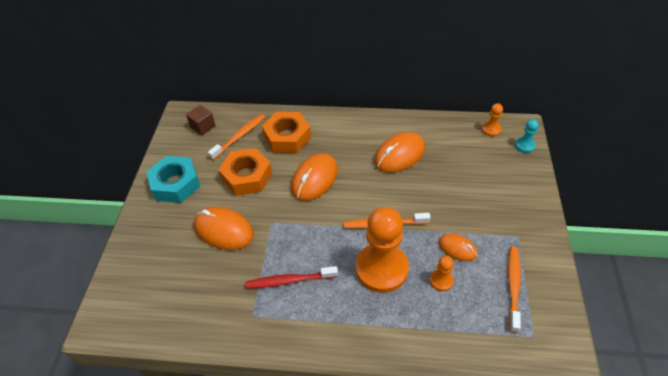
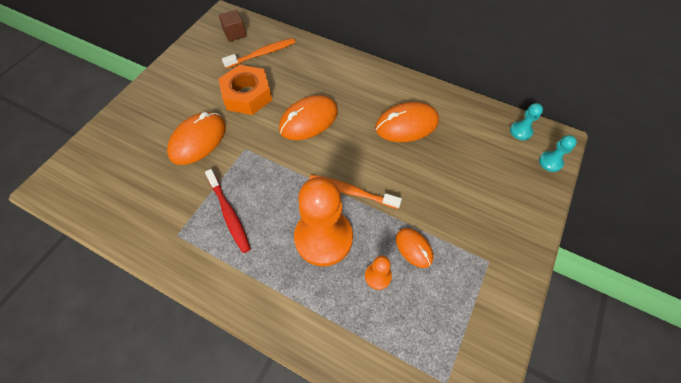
camera: 20 degrees right, 10 degrees up
turquoise nut [146,156,200,203] -> none
orange mouse [194,207,254,250] -> orange mouse turned 75 degrees clockwise [167,112,226,165]
red toothbrush [246,266,338,289] -> red toothbrush turned 135 degrees counterclockwise [205,169,251,253]
orange nut [262,112,311,153] -> none
orange pawn [482,103,503,137] -> turquoise pawn [510,103,543,140]
orange toothbrush [508,246,521,333] -> none

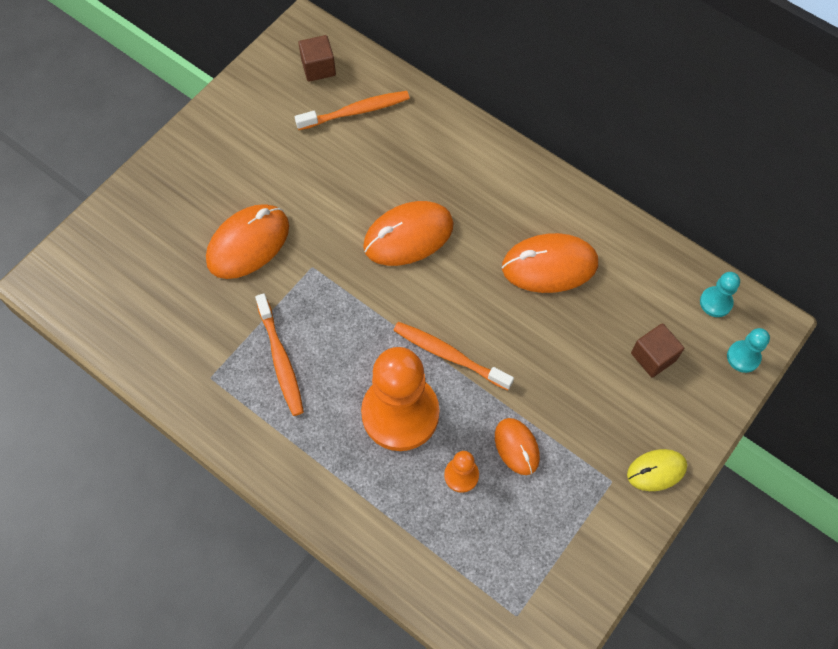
camera: 10 degrees right, 5 degrees up
red toothbrush [205,169,251,253] -> orange toothbrush [255,293,304,416]
orange nut [219,65,272,115] -> none
none -> yellow mouse [627,449,687,491]
none -> brown cube [631,323,684,378]

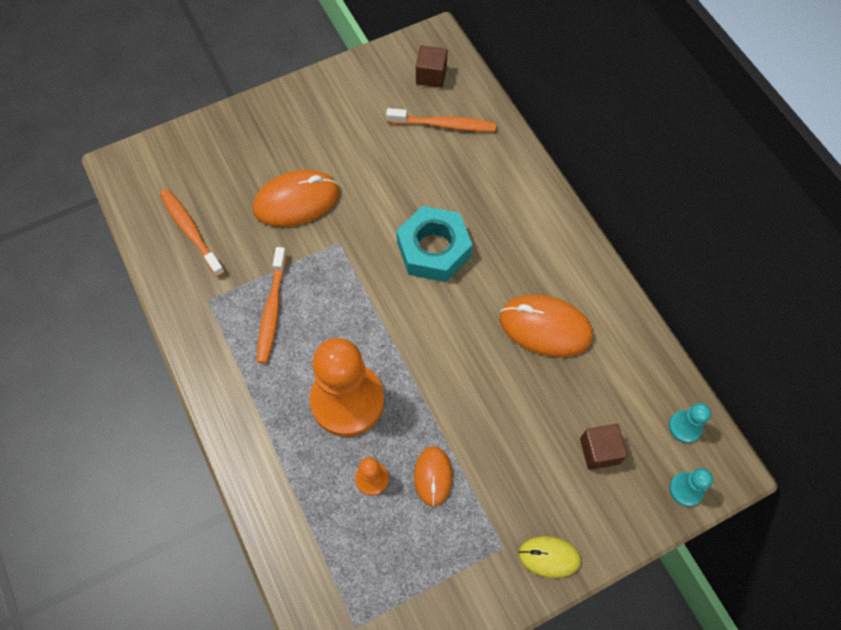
camera: 25 degrees right, 0 degrees up
orange mouse [363,201,454,266] -> turquoise nut [397,206,472,282]
orange toothbrush [393,322,514,390] -> orange toothbrush moved to [160,189,225,277]

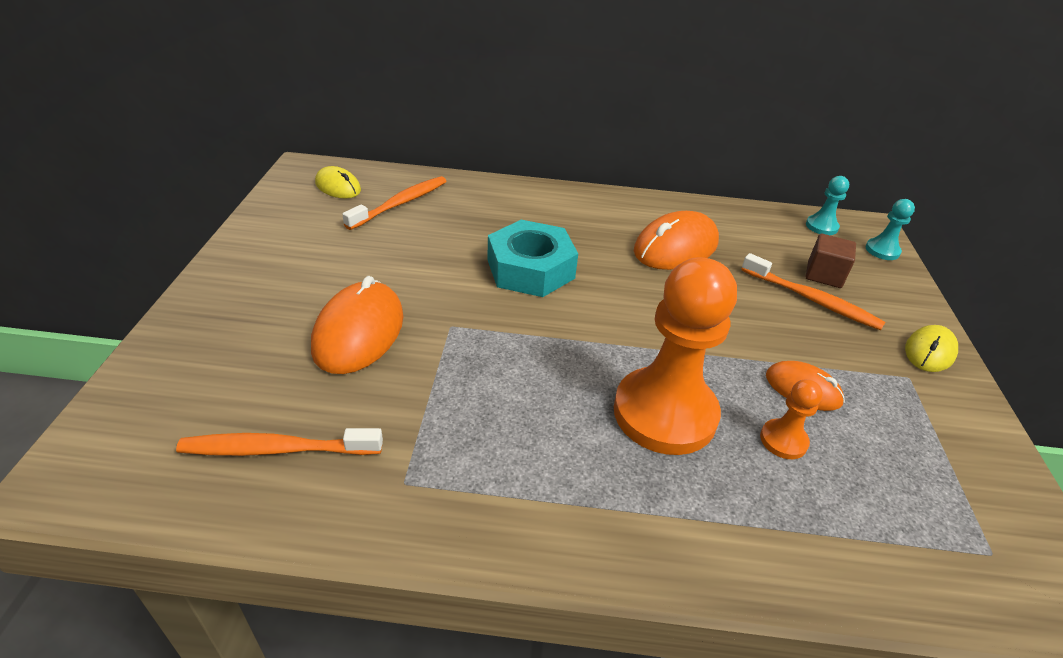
camera: 60 degrees left, 25 degrees down
orange toothbrush [257,247,287,364] -> orange toothbrush moved to [741,253,885,330]
brown cube [416,46,448,88] -> yellow mouse [315,166,361,198]

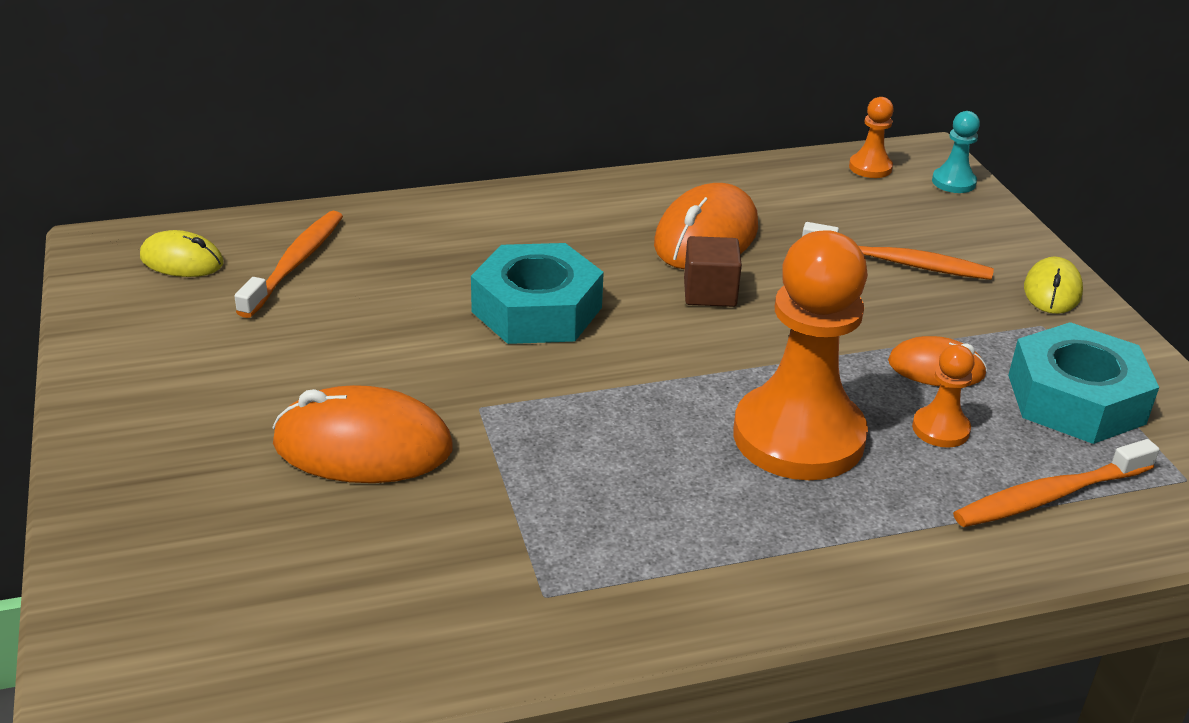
camera: 20 degrees left, 5 degrees down
orange toothbrush [176,428,383,456] -> orange toothbrush moved to [953,439,1159,527]
orange mouse [311,276,403,374] -> orange mouse turned 75 degrees counterclockwise [272,385,453,483]
turquoise pawn [806,176,849,235] -> orange pawn [849,97,894,178]
brown cube [806,233,856,288] -> brown cube moved to [684,236,742,307]
none -> turquoise nut [1008,322,1159,444]

